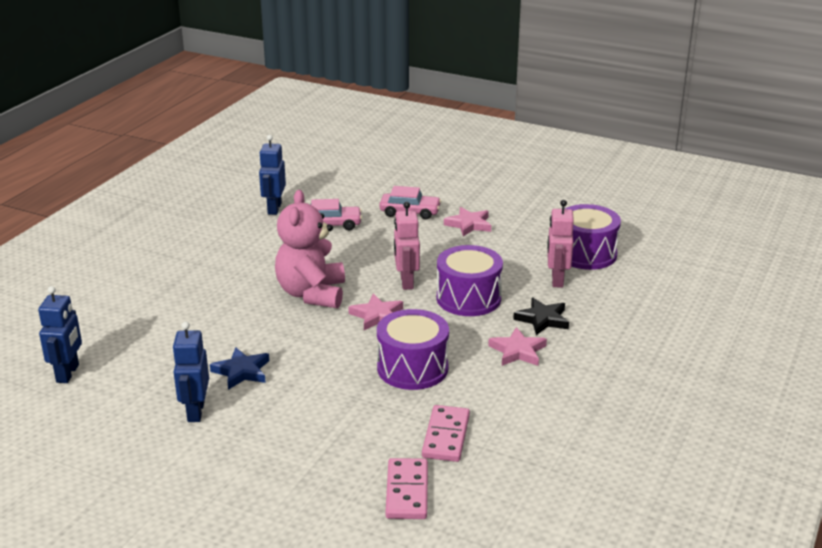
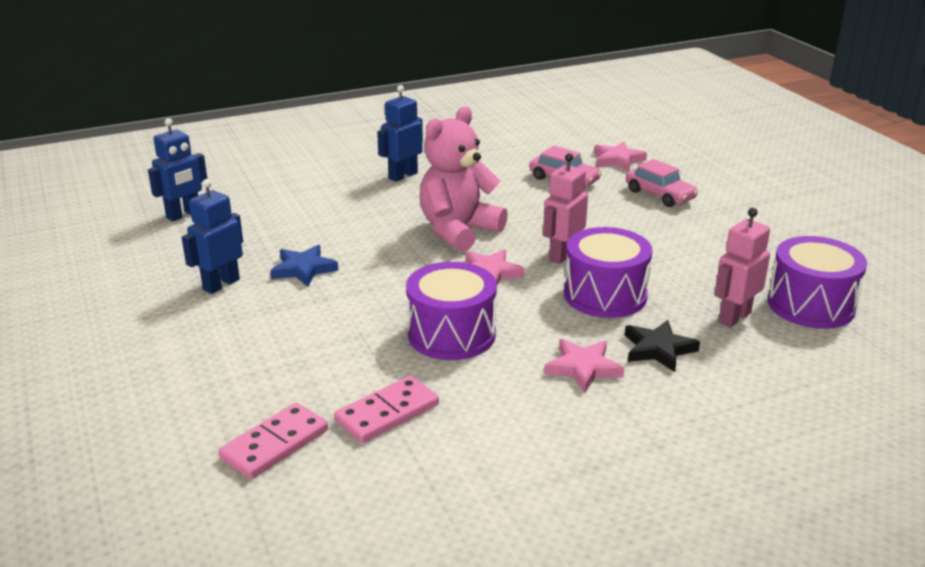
camera: 40 degrees right, 0 degrees up
blue robot [259,135,286,215] -> blue robot moved to [377,85,423,182]
pink star [444,207,491,237] -> pink star moved to [594,142,647,171]

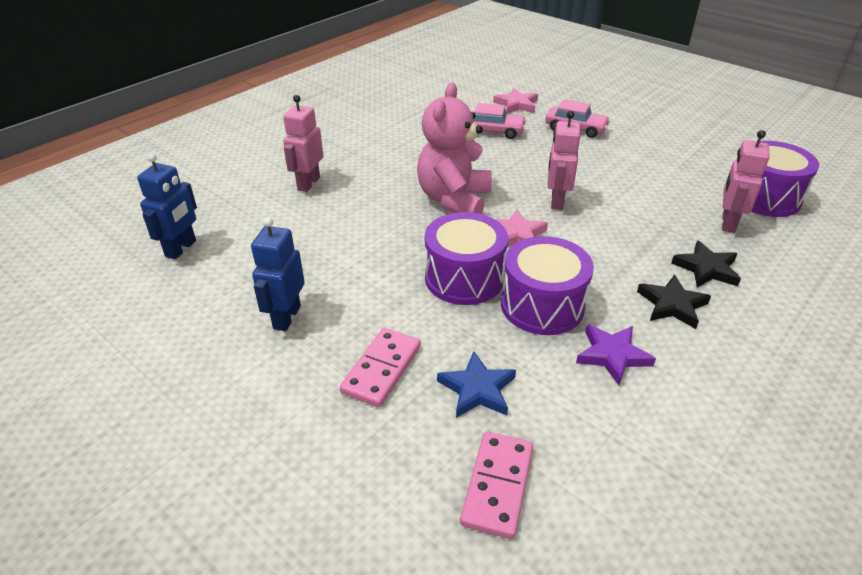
camera: 25 degrees left, 10 degrees up
blue star [270,245,338,287] -> blue star moved to [437,351,516,418]
pink domino [334,376,439,443] -> pink domino moved to [340,328,421,407]
blue robot [377,85,423,182] -> none
pink star [545,339,624,393] -> black star [637,274,711,329]
purple drum [564,227,652,318] -> purple drum moved to [425,212,508,305]
none -> pink robot [283,95,323,192]
none -> purple star [576,324,656,385]

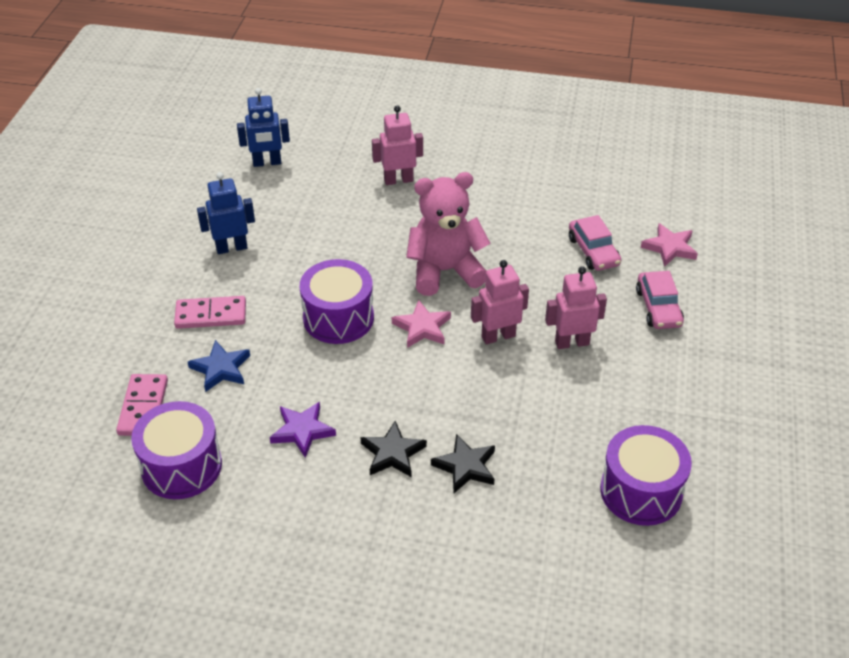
camera: 60 degrees right, 5 degrees up
pink domino [460,431,533,539] -> pink domino turned 75 degrees counterclockwise [116,374,168,436]
purple drum [501,236,594,335] -> purple drum moved to [131,401,222,499]
pink robot [722,130,770,233] -> pink robot moved to [545,266,607,349]

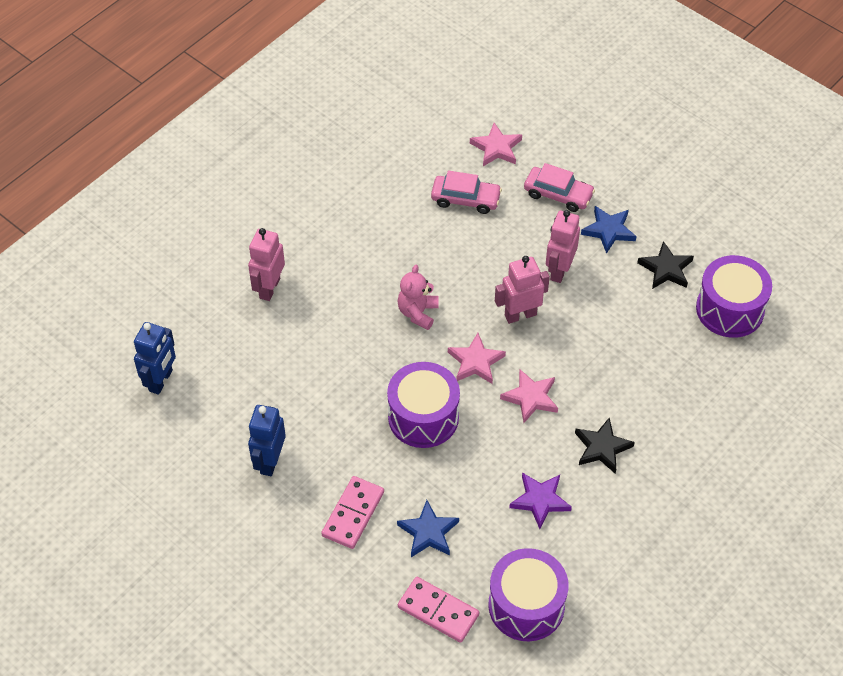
camera: 60 degrees left, 10 degrees up
pink teddy bear [406,172,491,296] -> pink teddy bear [397,265,439,330], size x0.55
black star [431,434,495,493] -> black star moved to [637,241,694,289]
pink robot [471,260,529,344] -> pink robot turned 60 degrees clockwise [495,256,550,324]
none -> pink star [500,369,558,423]
none -> blue star [581,206,637,254]

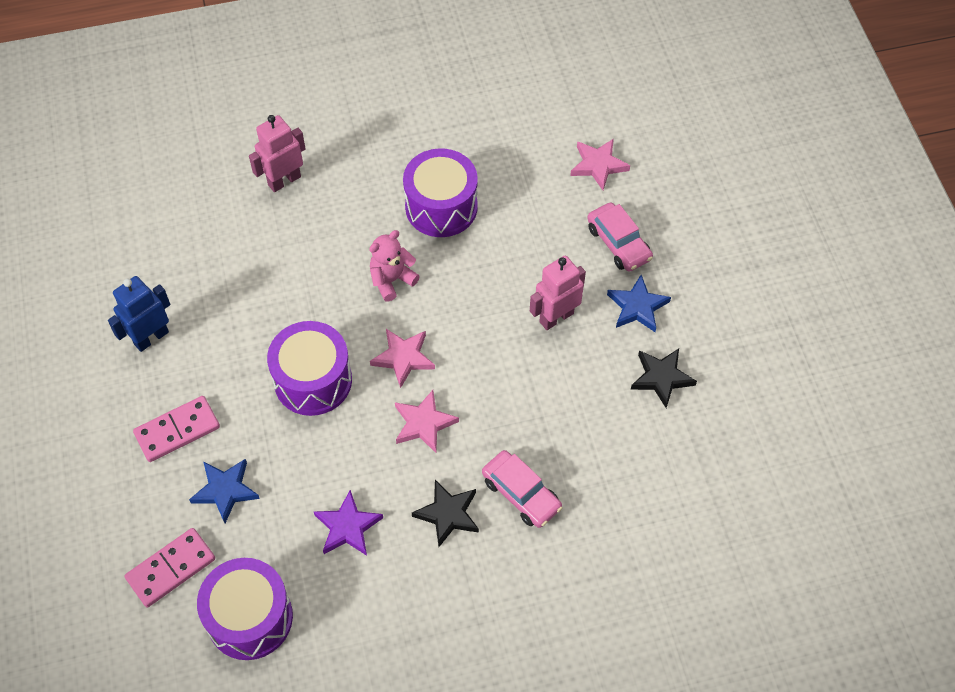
camera: 35 degrees right, 5 degrees up
blue robot [134,322,176,395] -> none
pink domino [398,577,479,643] -> pink domino turned 75 degrees clockwise [124,528,215,607]
pink car [431,171,502,214] -> pink car moved to [482,450,562,528]
pink robot [495,256,550,324] -> none
purple drum [696,255,772,338] -> purple drum moved to [403,148,478,237]

